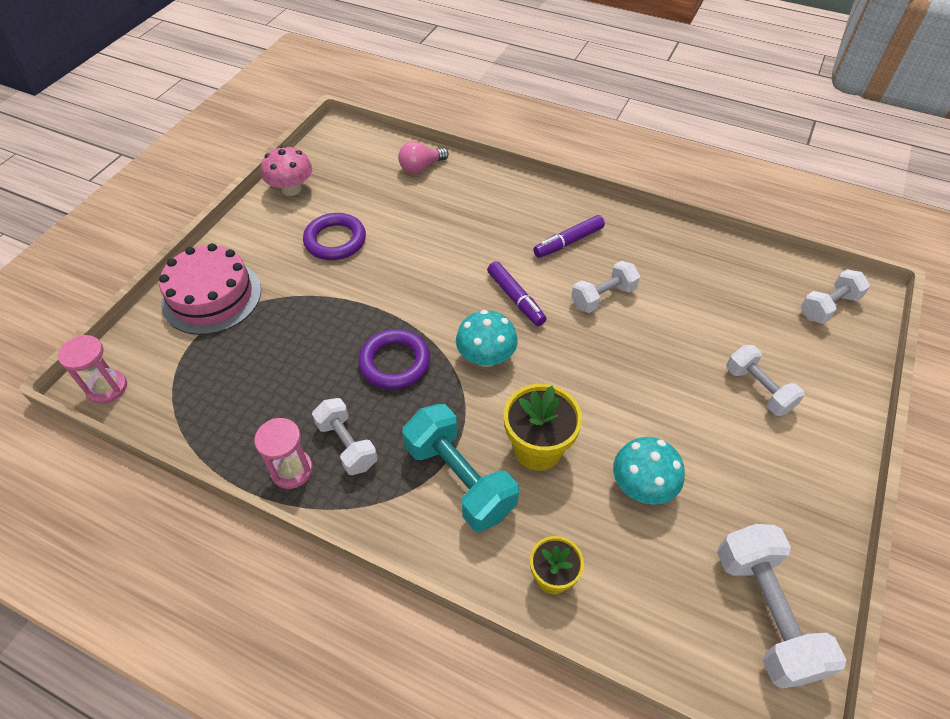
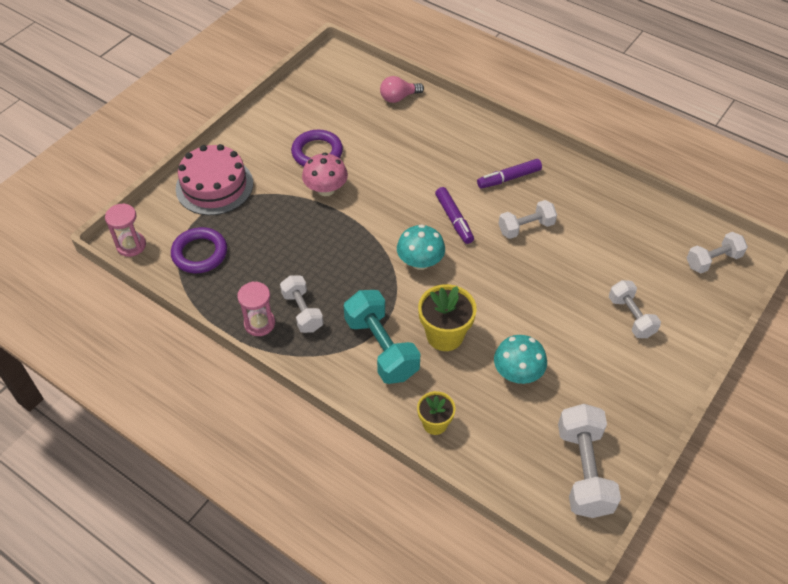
camera: 10 degrees right, 0 degrees up
pink mushroom [261,145,312,196] -> pink mushroom moved to [302,153,348,196]
purple ring [358,329,430,390] -> purple ring moved to [171,227,227,273]

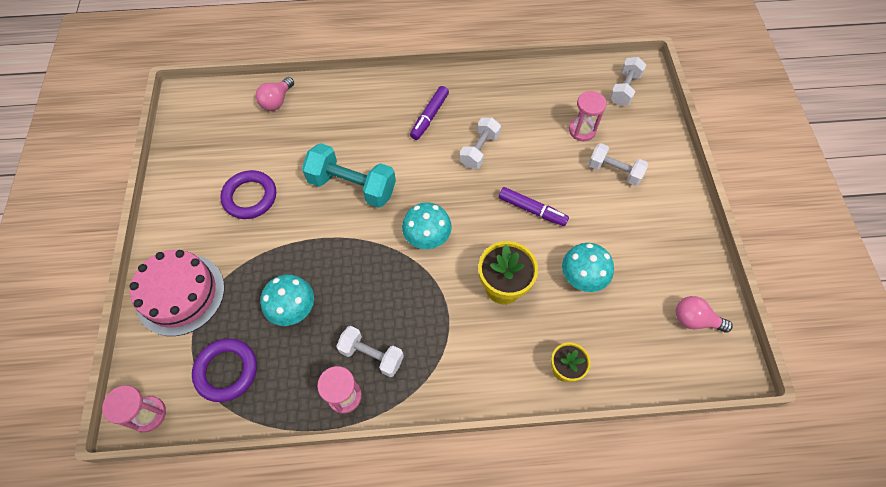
camera: 40 degrees left, 10 degrees up
pink mushroom [302,153,348,196] -> none
turquoise dumbbell [344,290,420,384] -> turquoise dumbbell moved to [302,143,396,208]
purple marker [435,187,474,244] -> purple marker moved to [499,187,569,226]
white dumbbell [558,404,621,518] -> pink light bulb [675,296,733,333]
none -> turquoise mushroom [261,275,314,326]
none -> pink hourglass [569,91,607,141]

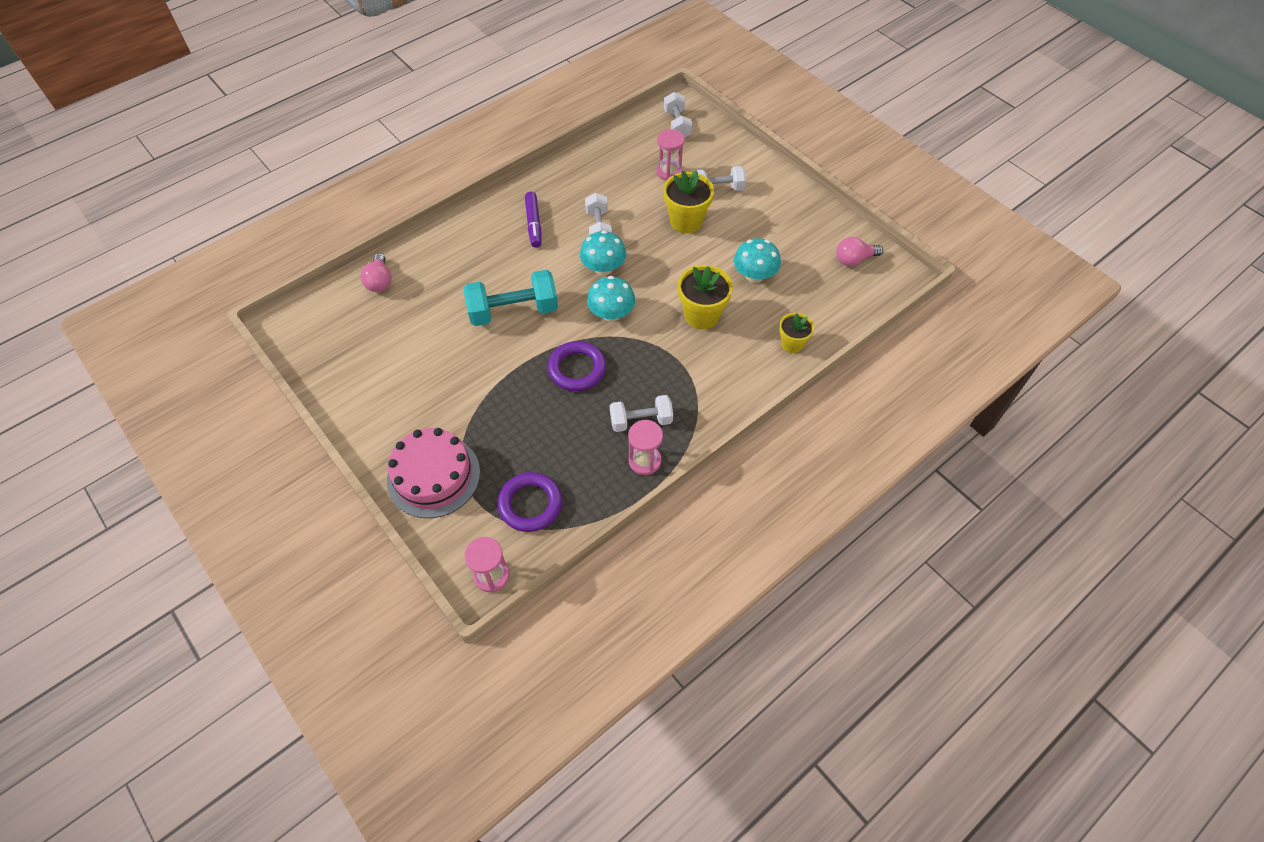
camera: 35 degrees left, 5 degrees down
purple ring [220,170,276,219] -> purple ring moved to [548,341,606,391]
turquoise mushroom [261,275,314,326] -> turquoise mushroom moved to [580,230,626,276]
purple marker [499,187,569,226] -> none
none -> yellow flower pot [663,170,714,233]

